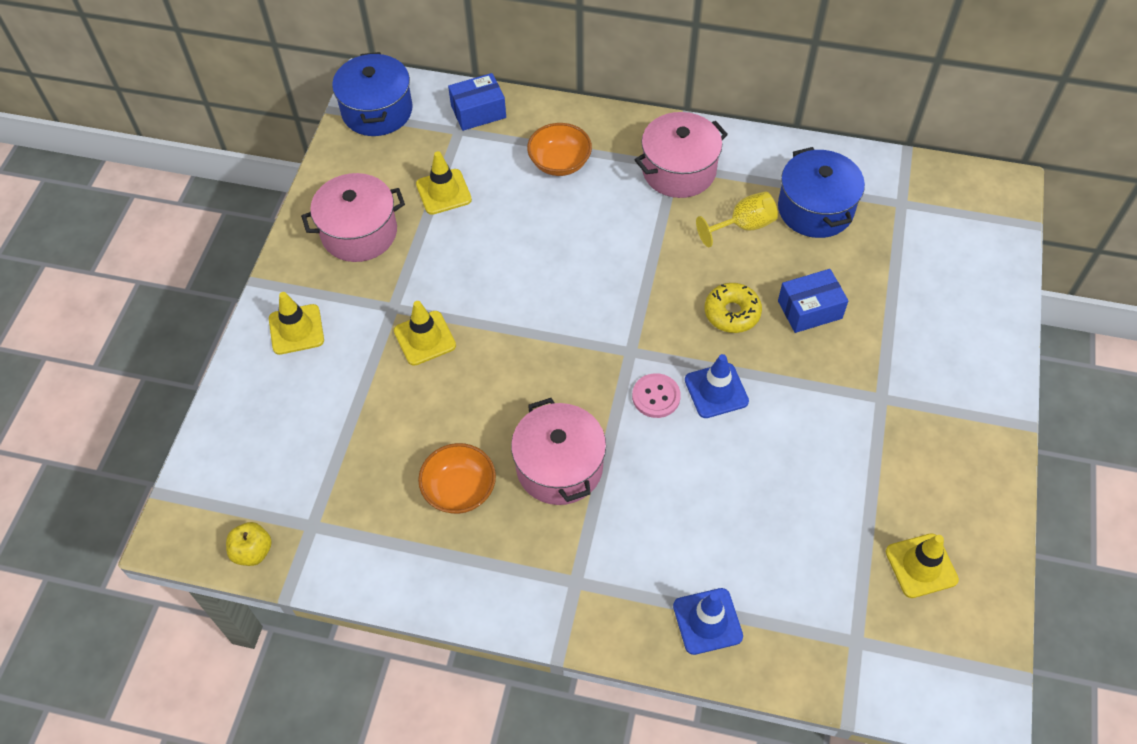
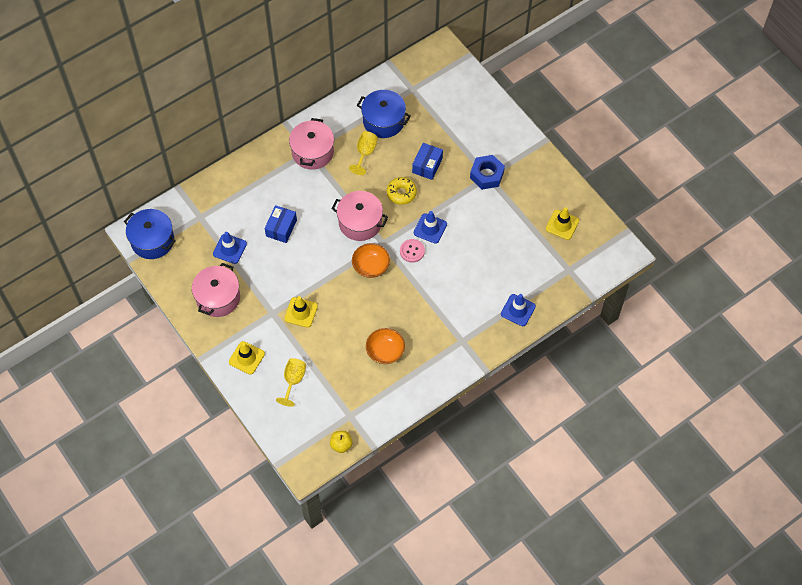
camera: 50 degrees left, 5 degrees up
yellow traffic cone [416,151,472,215] -> blue traffic cone [213,232,247,264]
blue box [448,73,506,131] -> blue box moved to [265,205,297,243]
pink pot [511,398,606,505] -> pink pot moved to [332,191,388,241]
orange bowl [527,123,592,176] -> orange bowl moved to [352,243,390,278]
none -> yellow goblet [276,358,306,407]
none -> blue nut [470,155,505,190]

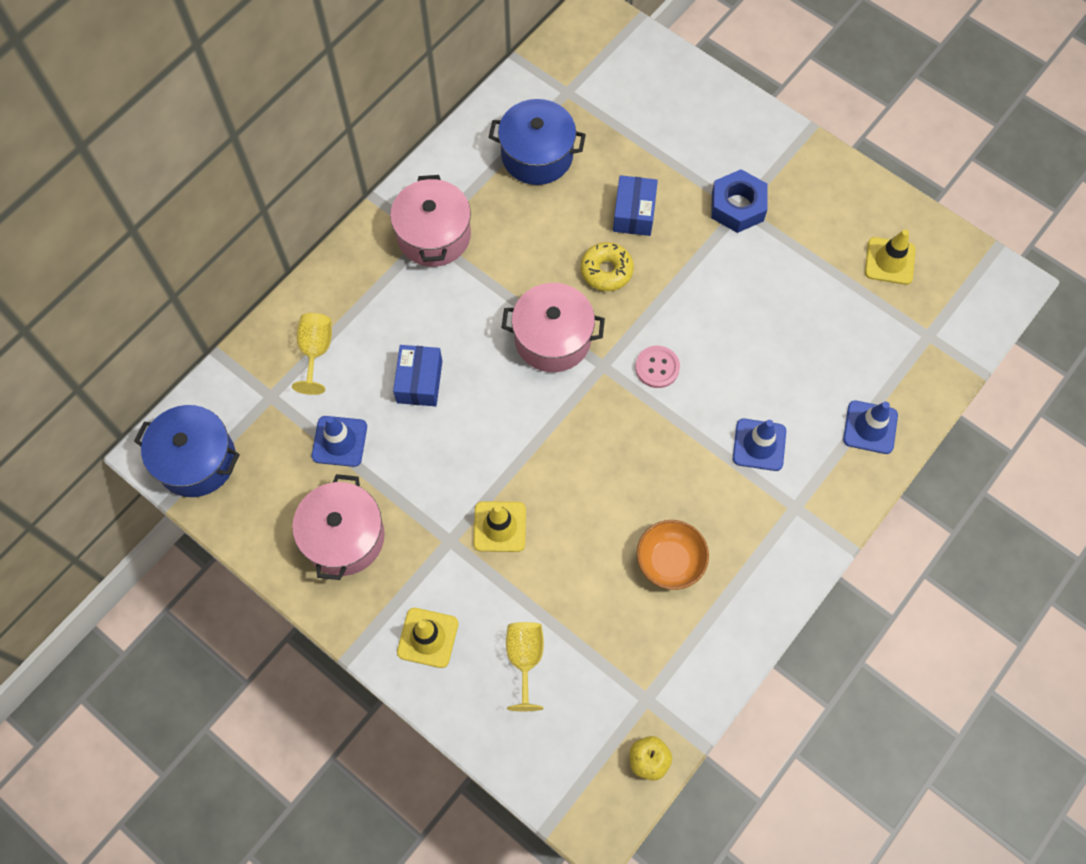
camera: 15 degrees left, 5 degrees up
yellow goblet [349,131,378,175] -> yellow goblet moved to [292,313,332,395]
orange bowl [352,243,390,278] -> none
blue traffic cone [414,211,447,244] -> blue traffic cone moved to [733,419,786,471]

